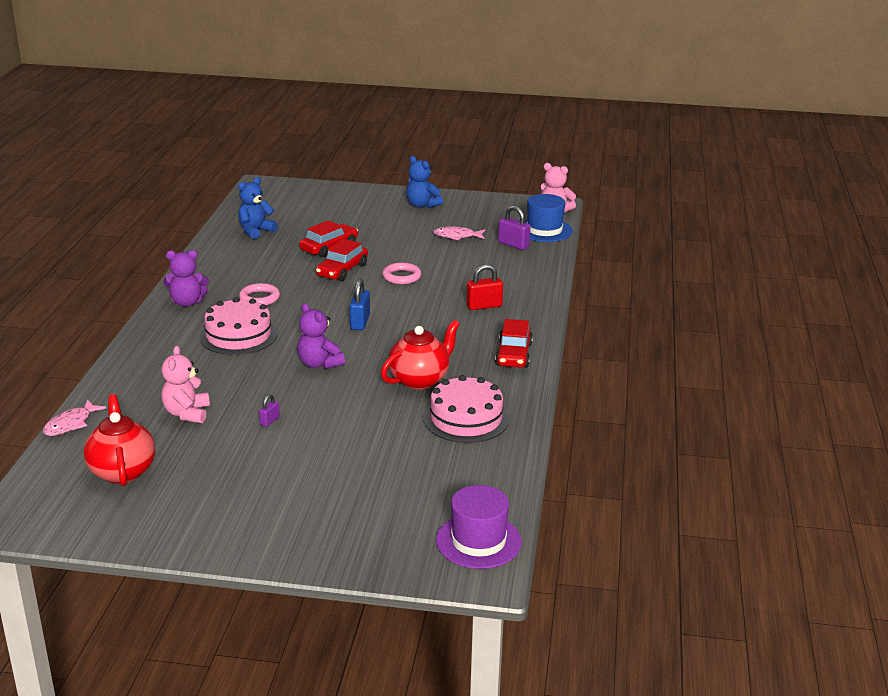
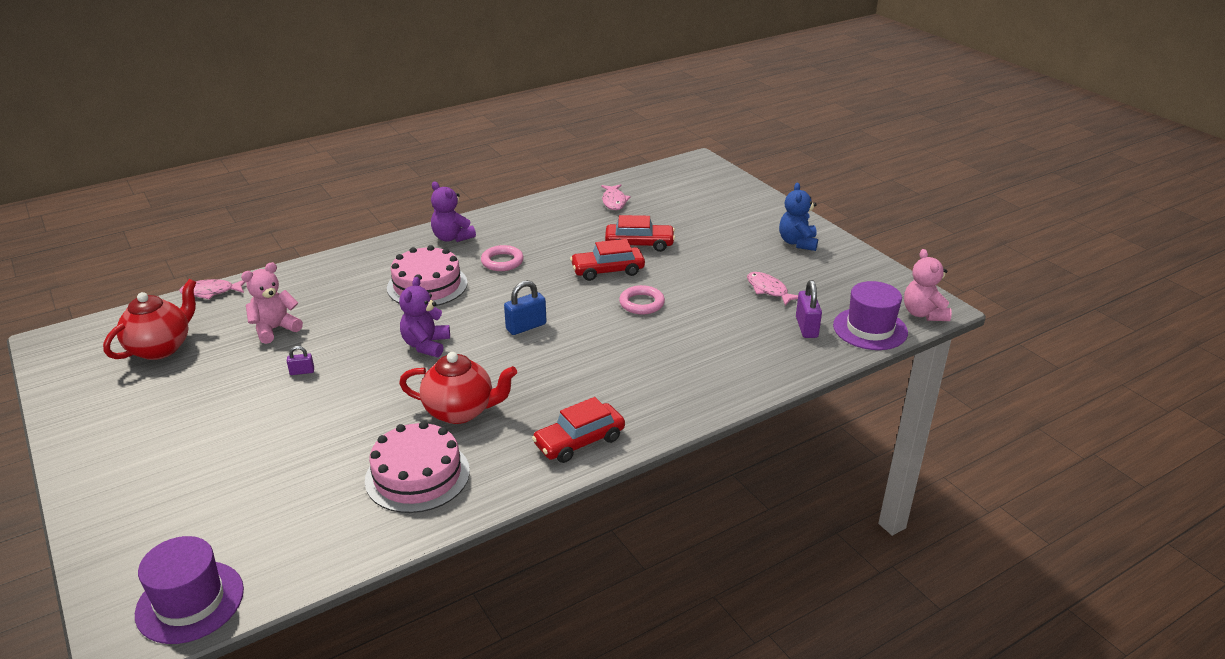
camera: 50 degrees right, 5 degrees up
blue teddy bear [238,177,278,239] -> pink fish [601,184,631,210]
red padlock [466,264,503,310] -> none
blue hat [524,194,573,242] -> purple hat [833,281,908,350]

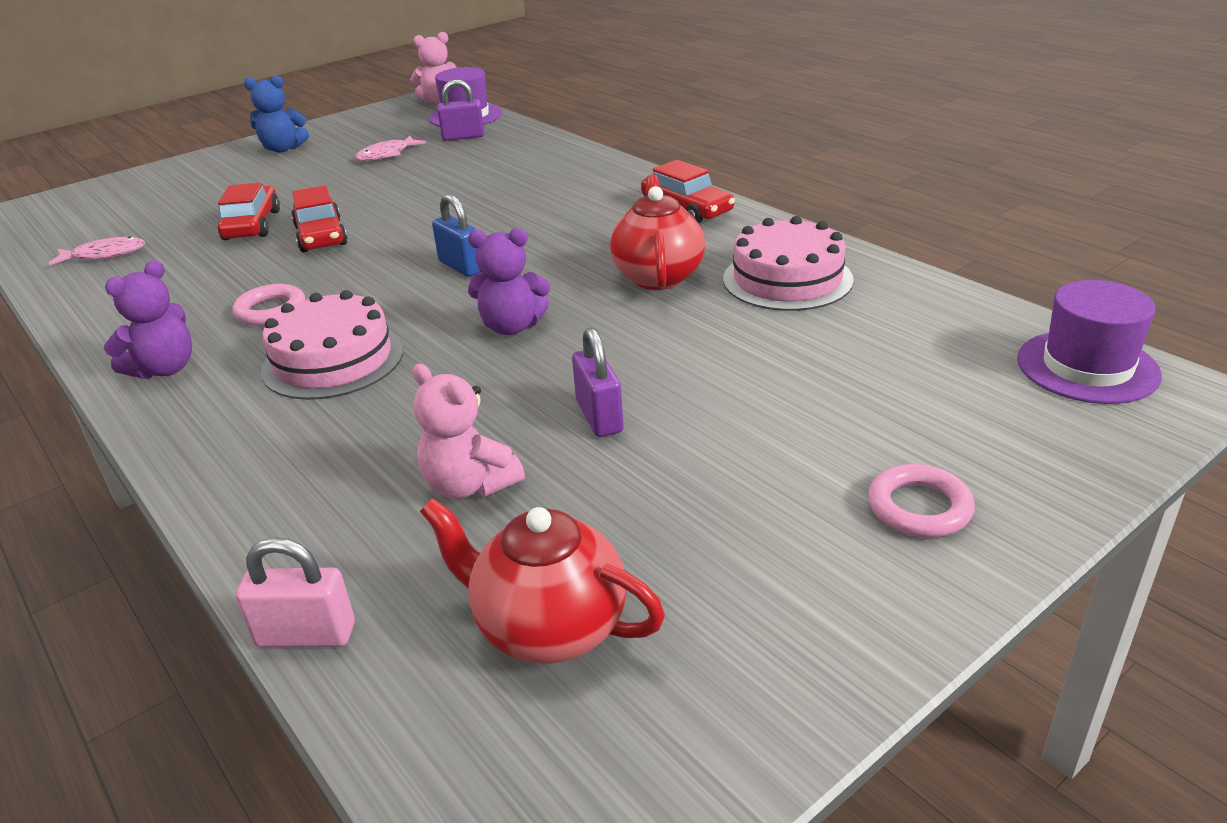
camera: 95 degrees left, 0 degrees up
pink fish [179,279,245,299] -> pink padlock [235,537,355,647]
purple padlock [287,346,314,375] -> purple padlock [572,327,624,437], size x1.80
pink ring [619,285,665,315] -> pink ring moved to [868,464,975,537]

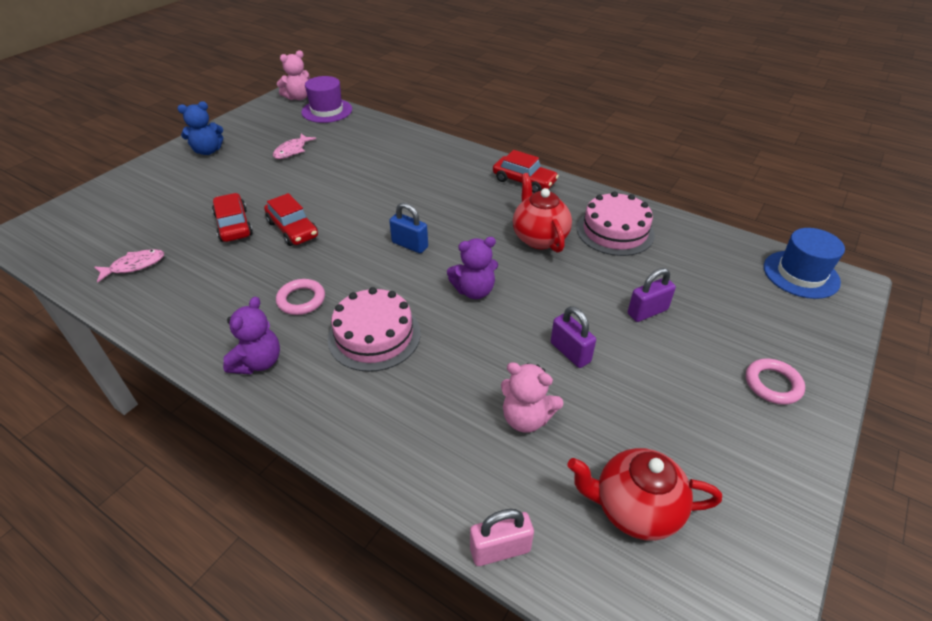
camera: 20 degrees left, 10 degrees up
purple padlock [437,79,485,141] -> purple padlock moved to [628,268,676,322]
purple hat [1017,280,1162,404] -> blue hat [764,228,845,299]

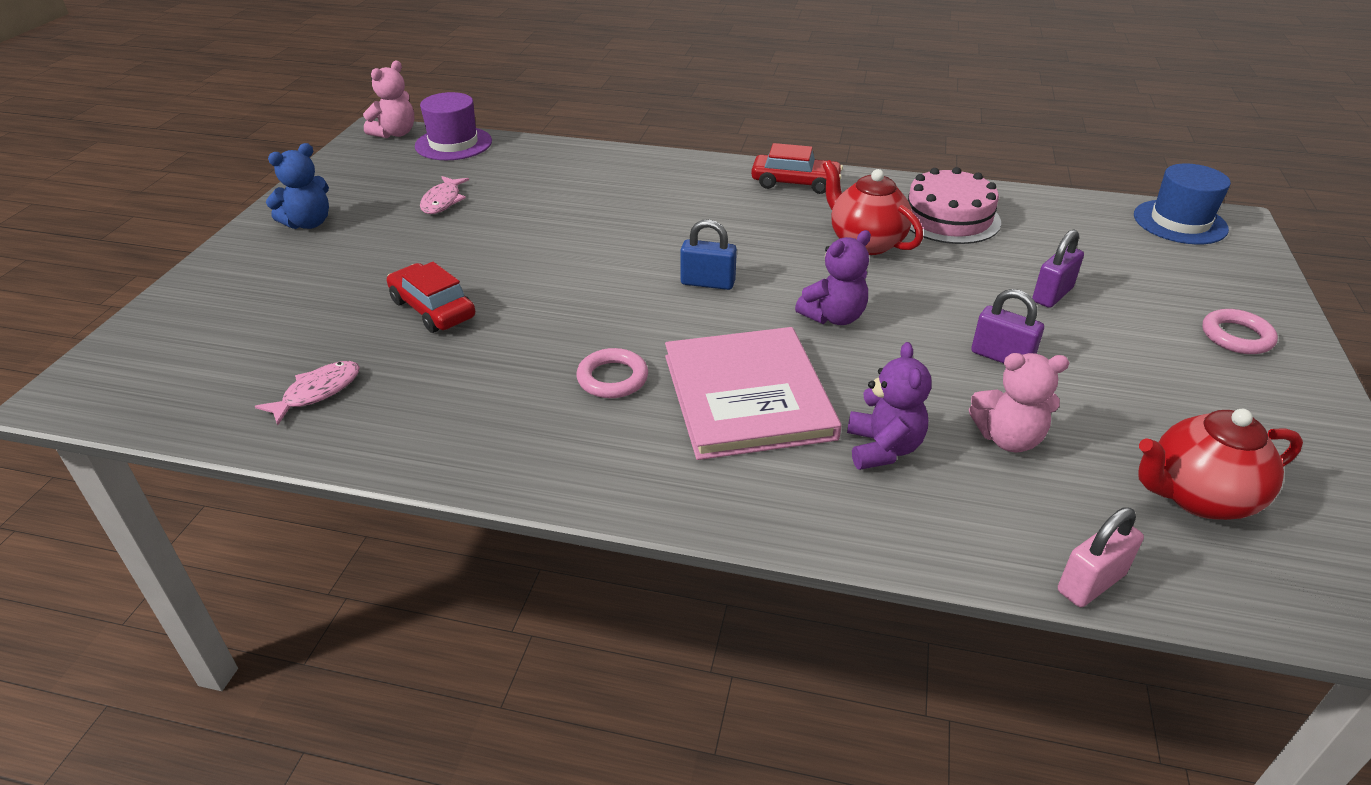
camera: 20 degrees left, 5 degrees down
purple teddy bear [223,297,280,374] -> purple teddy bear moved to [847,342,932,470]
red car [264,193,318,246] -> none
pink cake [328,287,421,372] -> pink book [665,327,841,460]

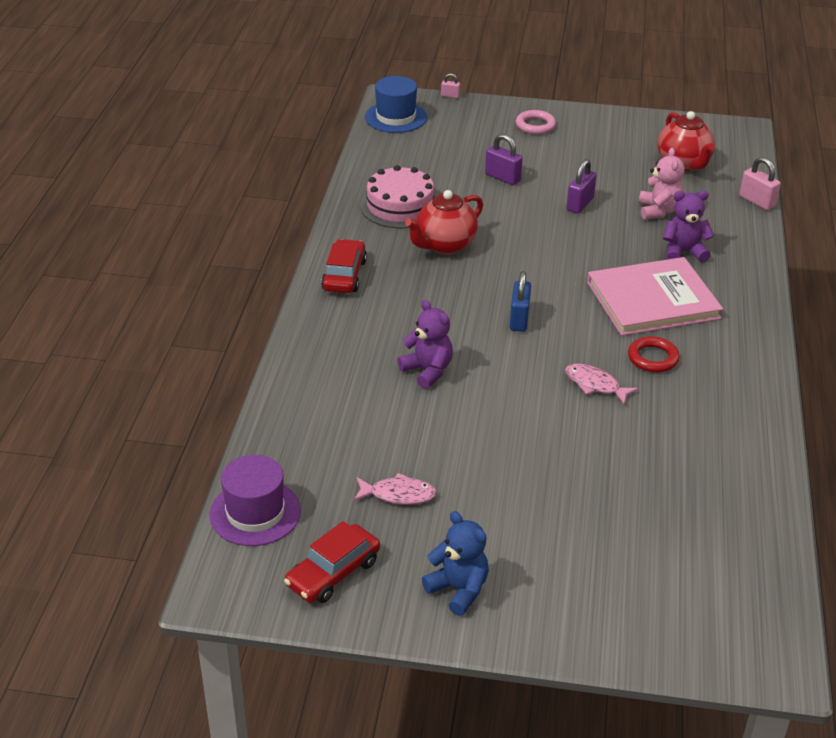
camera: 95 degrees left, 0 degrees up
pink fish [255,361,360,425] -> pink fish moved to [565,363,638,404]
pink teddy bear [363,61,414,138] -> none
red car [387,262,475,333] -> red car moved to [284,521,380,603]
pink ring [576,348,648,398] -> red ring [628,336,680,373]
purple teddy bear [795,230,871,325] -> purple teddy bear moved to [397,300,453,389]
none -> pink padlock [441,73,460,98]

